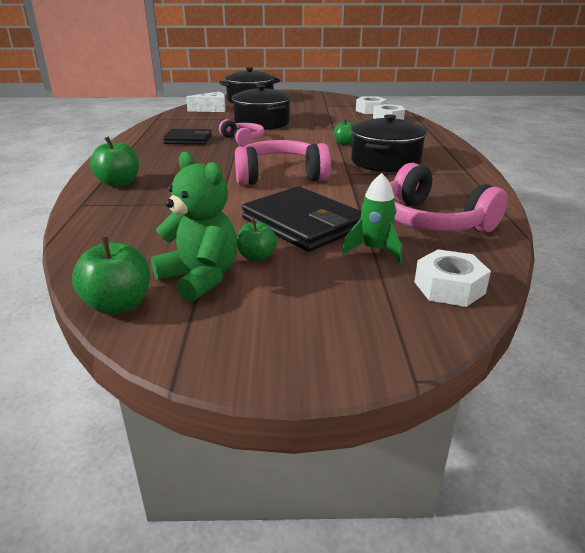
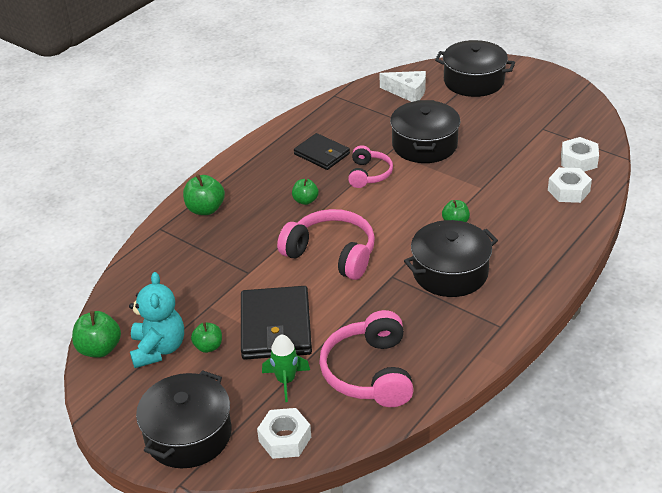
camera: 40 degrees right, 10 degrees up
green teddy bear [151,152,237,302] -> turquoise teddy bear [129,272,184,368]
none -> black pot [136,370,231,468]
none -> green apple [292,179,319,205]

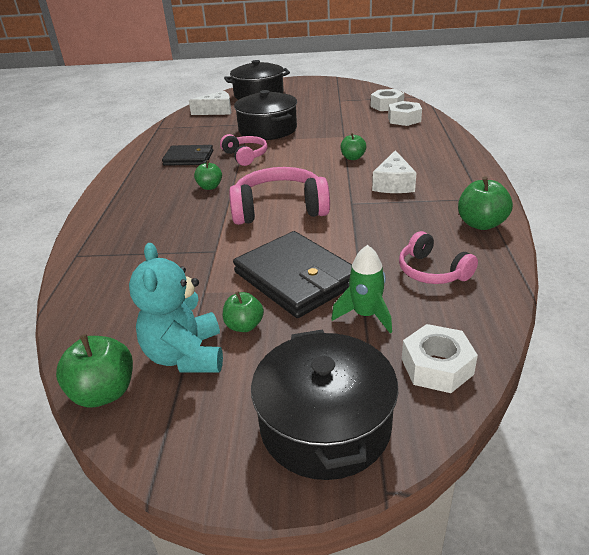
camera: 35 degrees left, 5 degrees down
turquoise teddy bear [129,272,184,368] -> turquoise teddy bear turned 150 degrees counterclockwise [129,243,223,373]
green apple [183,174,225,215] -> green apple moved to [458,176,513,230]
pink headphones [319,310,414,407] -> pink headphones [399,231,478,284], size x0.60
black pot [404,220,498,297] -> white cheese [372,150,417,193]

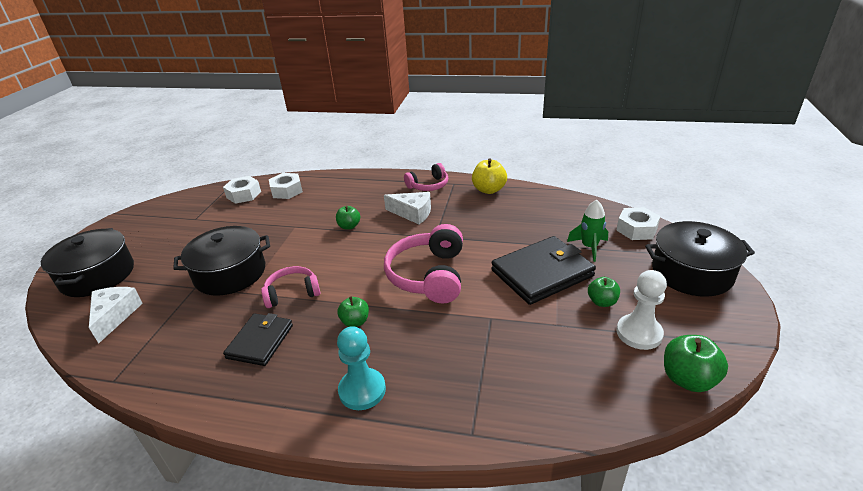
camera: 80 degrees left, 0 degrees up
turquoise teddy bear [129,243,223,373] -> white pawn [616,270,667,350]
pink headphones [399,231,478,284] -> pink headphones moved to [404,163,448,191]
green apple [458,176,513,230] -> yellow apple [472,158,507,194]
none -> turquoise pawn [337,326,386,410]

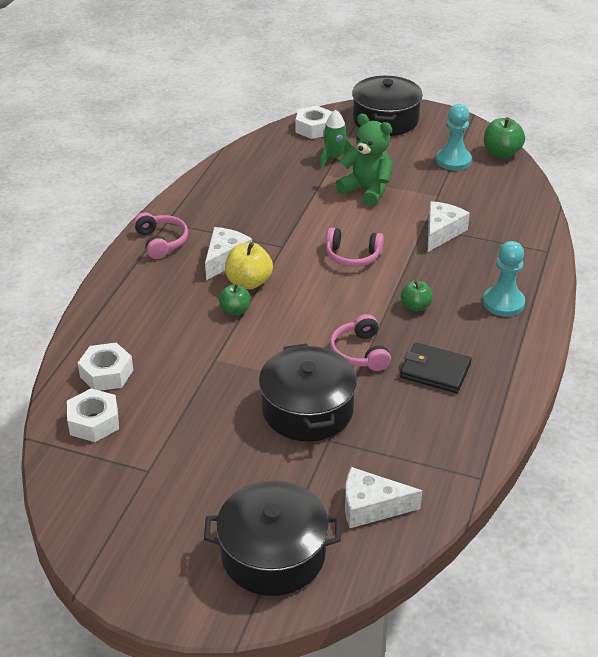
camera: 85 degrees left, 5 degrees up
pink headphones [384,224,463,304] -> pink headphones [326,227,384,267], size x0.60
yellow apple [472,158,507,194] -> yellow apple moved to [225,242,273,289]
black wallet [491,236,596,305] -> green teddy bear [335,114,393,206]
green apple [588,277,620,307] -> none
white pawn [616,270,667,350] -> turquoise pawn [436,104,472,171]
none -> white cheese [428,201,470,252]

